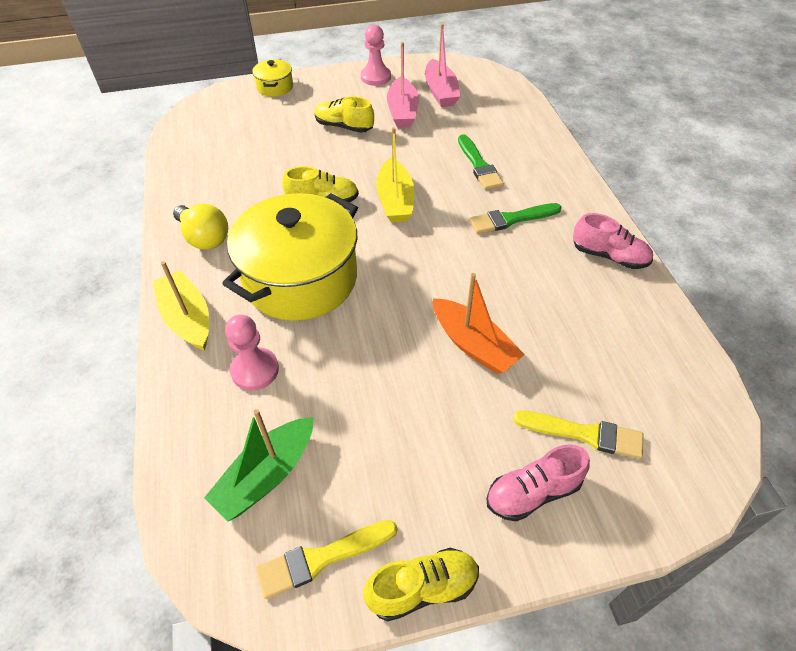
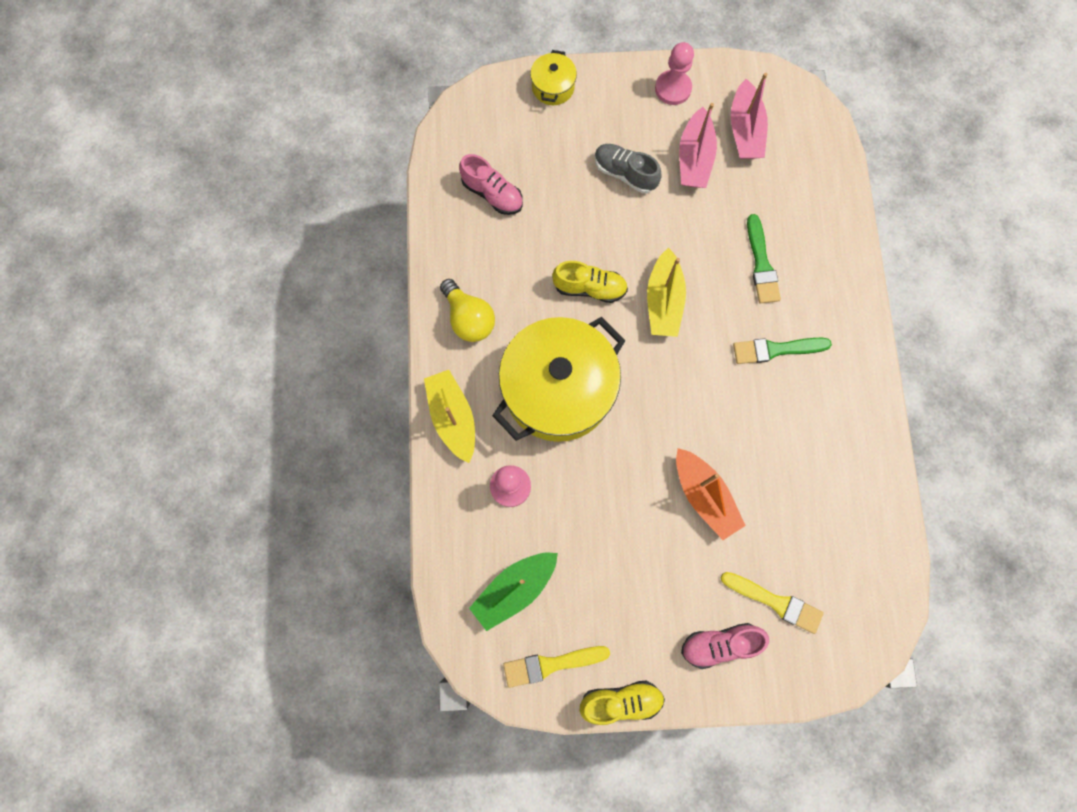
camera: 10 degrees right, 25 degrees up
yellow shoe [315,96,374,133] -> grey shoe [595,144,662,193]
pink shoe [573,213,653,269] -> pink shoe moved to [459,154,523,215]

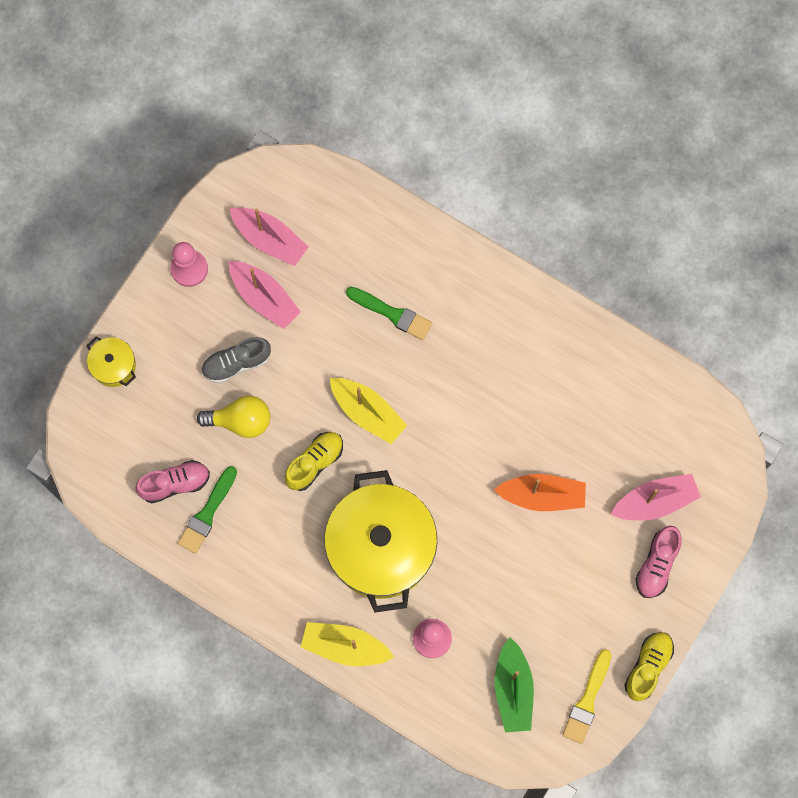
camera: 55 degrees left, 0 degrees up
yellow light bulb [440,279,495,342] -> yellow light bulb moved to [197,396,270,438]
yellow brush [721,572,824,634] -> pink boat [610,474,701,520]
green brush [733,338,832,364] -> green brush moved to [178,466,237,554]

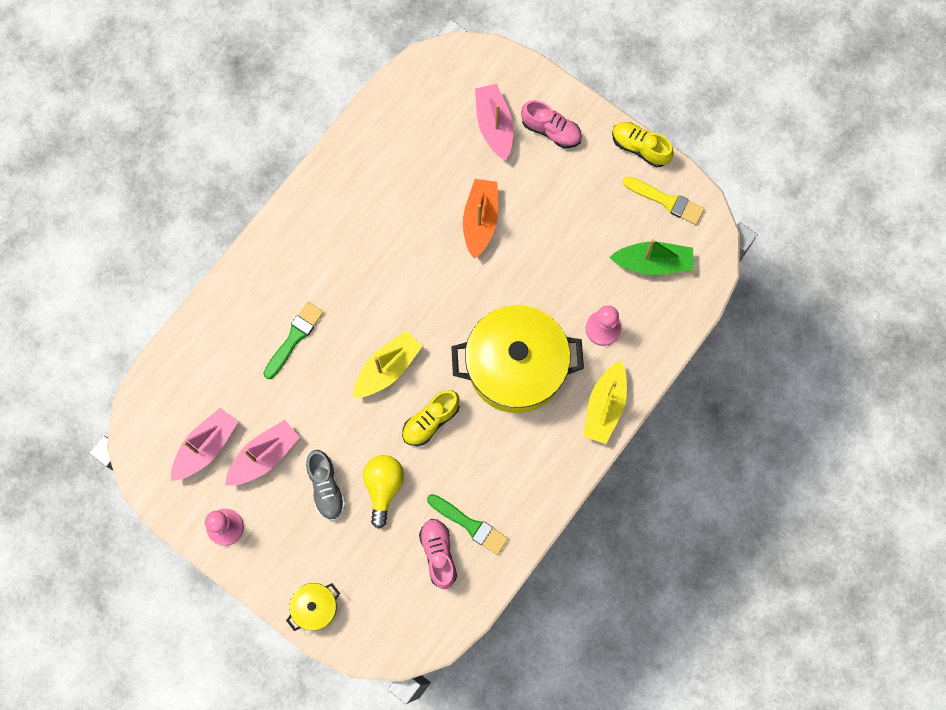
camera: 85 degrees left, 0 degrees up
yellow shoe [285,432,343,491] -> yellow shoe turned 90 degrees counterclockwise [402,390,460,446]

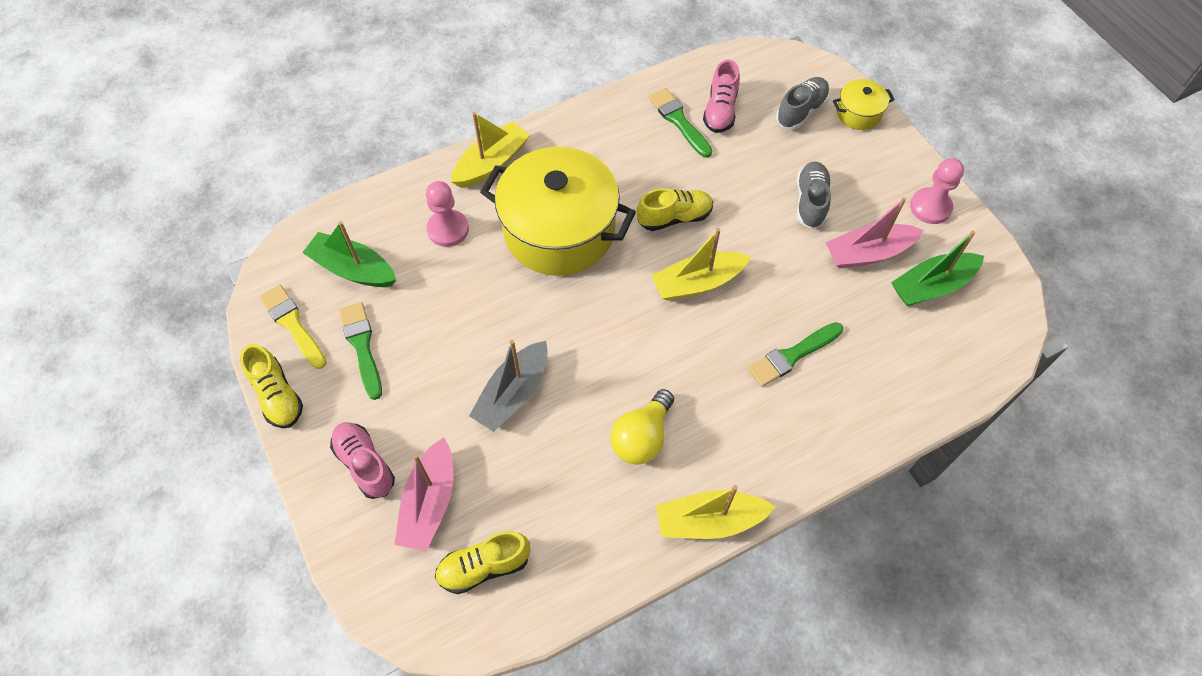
camera: 155 degrees left, 15 degrees down
pink boat [171,407,238,481] -> green boat [891,231,984,306]
yellow light bulb [363,455,404,529] -> yellow light bulb moved to [610,389,674,465]
orange boat [463,179,498,259] -> grey boat [469,340,548,432]
none -> green brush [339,302,382,400]
none -> yellow shoe [435,531,530,594]
none -> yellow boat [656,485,775,539]
none -> grey shoe [776,77,830,129]

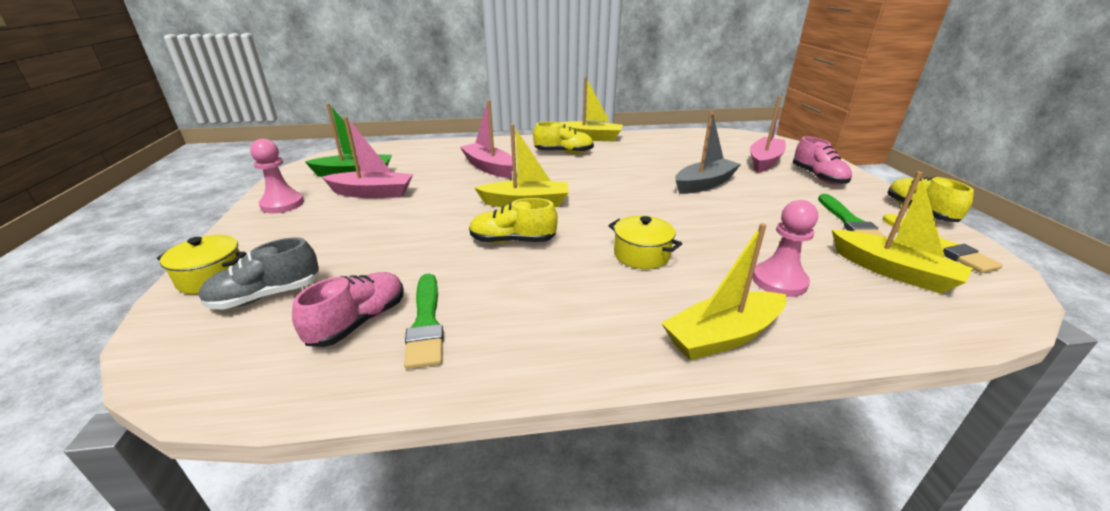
camera: 160 degrees left, 30 degrees down
green boat [302,221,396,287] -> yellow boat [832,171,973,294]
yellow shoe [435,531,530,594] -> yellow shoe moved to [533,122,594,154]
yellow pot [480,147,636,276] -> yellow pot [608,216,682,269], size x0.44
yellow light bulb [610,389,674,465] -> none
green brush [747,322,843,387] -> pink boat [460,100,513,178]
grey shoe [797,162,831,229] -> none

